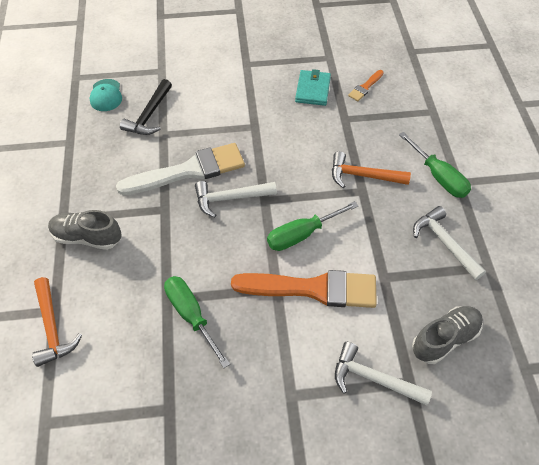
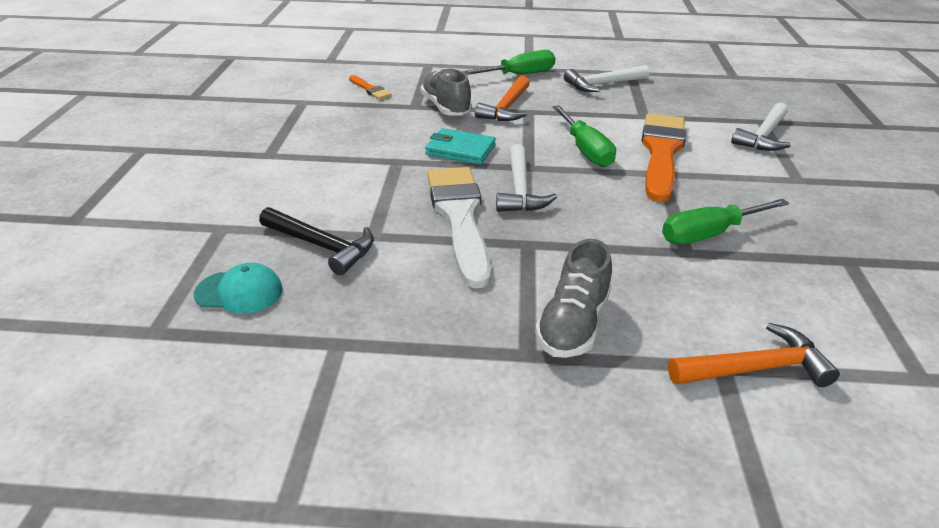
camera: 80 degrees left, 20 degrees down
turquoise wallet [295,69,331,106] -> turquoise wallet moved to [425,128,496,165]
grey shoe [412,306,483,364] -> grey shoe moved to [420,68,472,116]

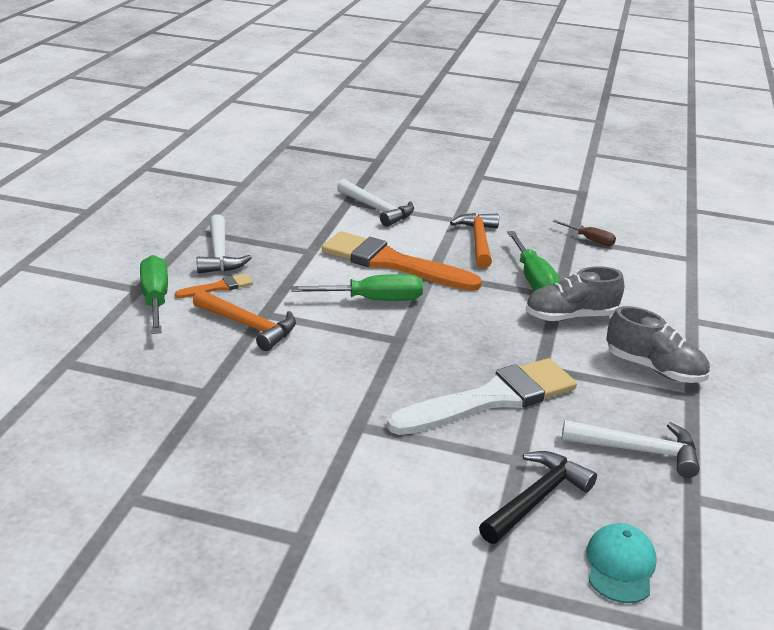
camera: 80 degrees left, 5 degrees down
orange brush [349,75,392,99] -> orange brush moved to [175,274,253,298]
grey shoe [420,68,472,116] -> grey shoe moved to [525,266,624,321]
turquoise wallet [425,128,496,165] -> none
white brush [427,167,491,288] -> white brush turned 150 degrees clockwise [387,358,577,435]
white hammer [496,144,557,212] -> white hammer moved to [562,420,700,478]
orange hammer [668,323,840,387] -> orange hammer moved to [450,213,499,268]
none -> brown screwdriver [552,220,616,246]

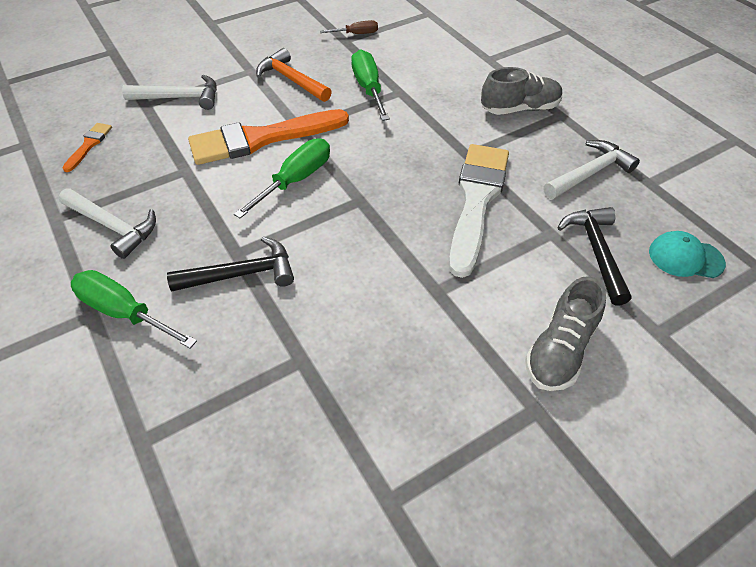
camera: 45 degrees left, 20 degrees up
orange brush [175,274,253,298] -> orange brush moved to [62,123,112,172]
orange hammer [193,290,296,351] -> black hammer [167,236,294,292]
green screwdriver [507,231,561,291] -> green screwdriver turned 135 degrees counterclockwise [351,49,390,121]
grey shoe [525,266,624,321] -> grey shoe moved to [525,276,606,391]
turquoise cap [586,523,657,603] -> turquoise cap turned 45 degrees counterclockwise [649,231,726,278]

